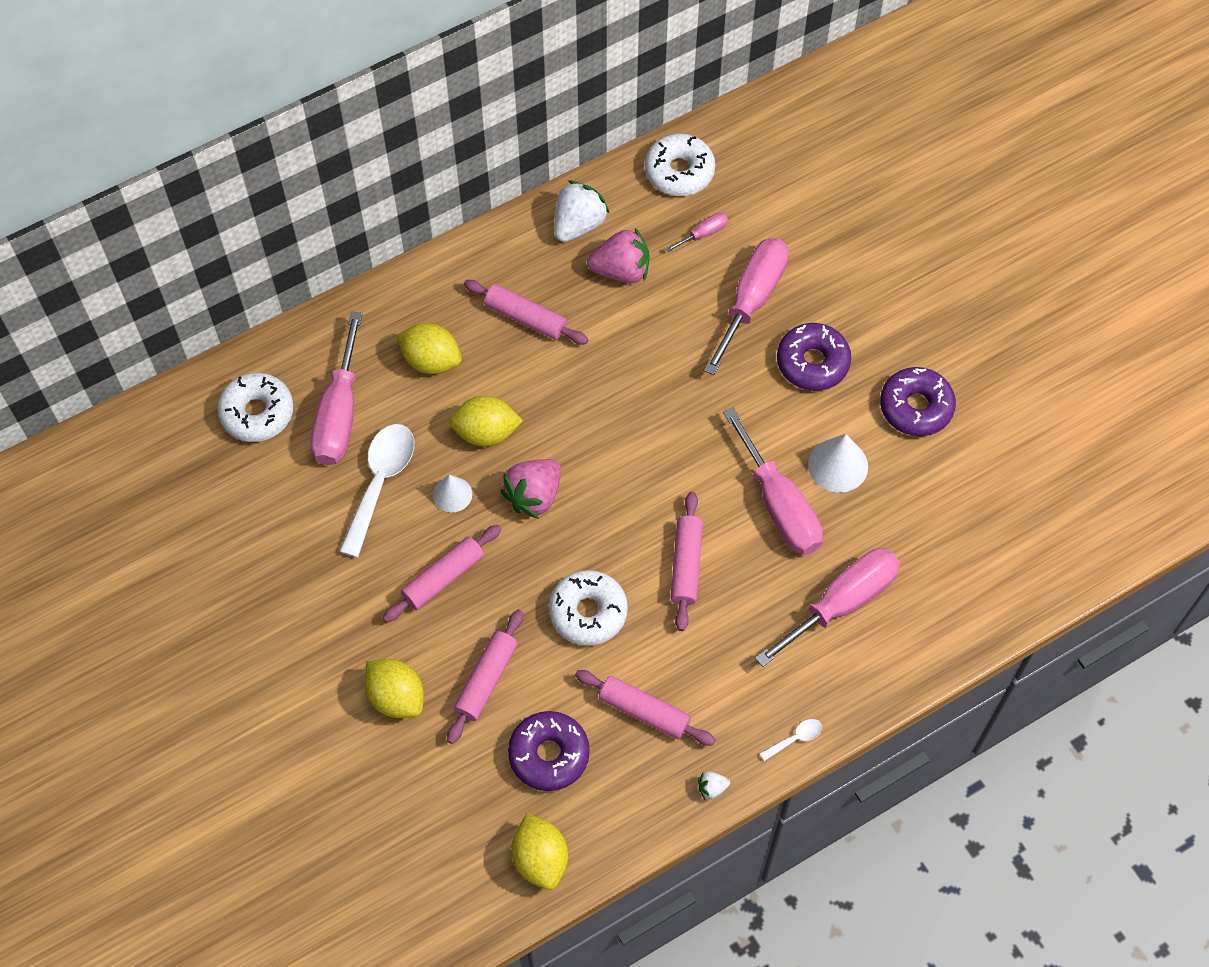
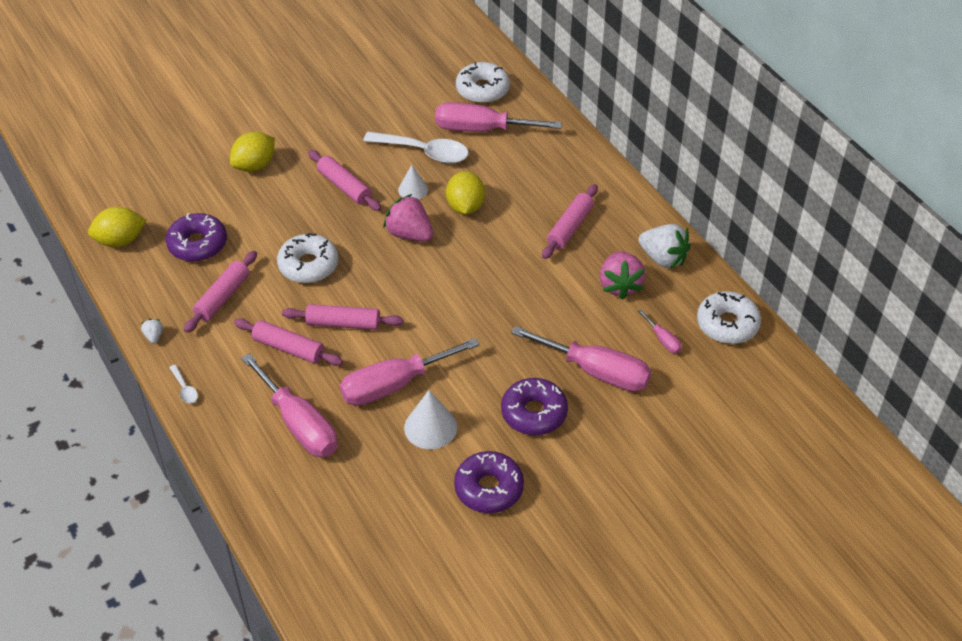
camera: 90 degrees right, 15 degrees down
yellow lemon [396,323,462,374] -> none
pink rolling pin [447,609,523,744] -> pink rolling pin moved to [234,318,343,366]

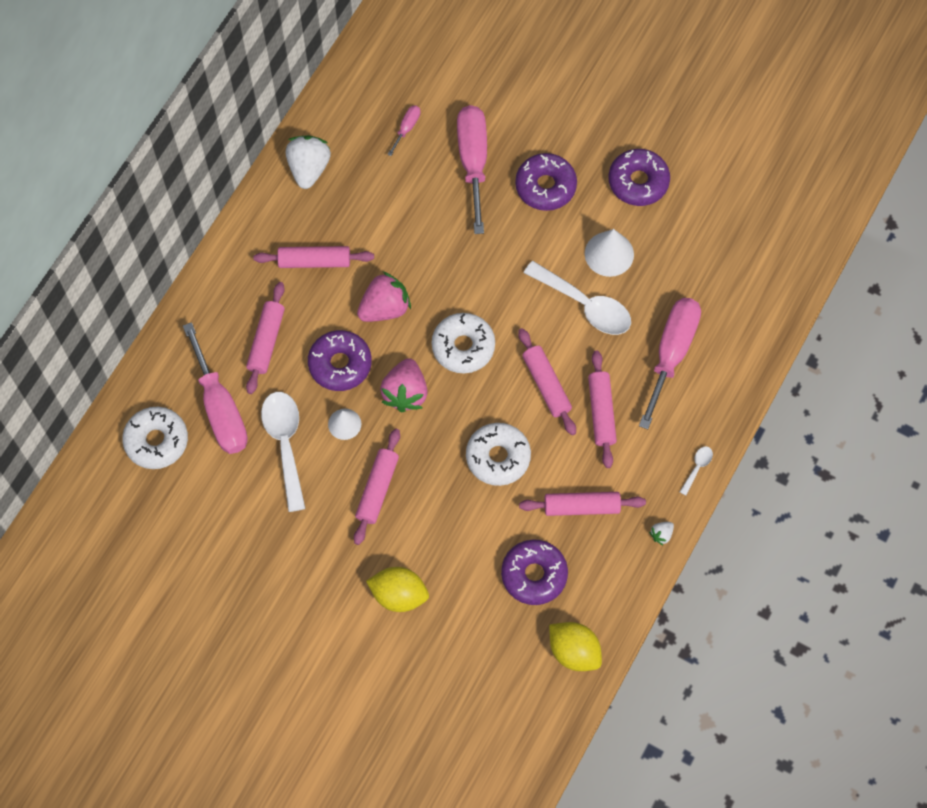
camera: 120 degrees left, 20 degrees up
pink screwdriver [340,338,480,406] -> white spoon [524,261,631,335]
yellow lemon [446,171,485,215] -> purple donut [308,330,372,391]
pink strawberry [600,251,645,300] -> pink strawberry moved to [357,272,411,322]
white donut [697,291,761,344] -> white donut moved to [432,313,495,373]
none -> pink rolling pin [246,282,285,394]

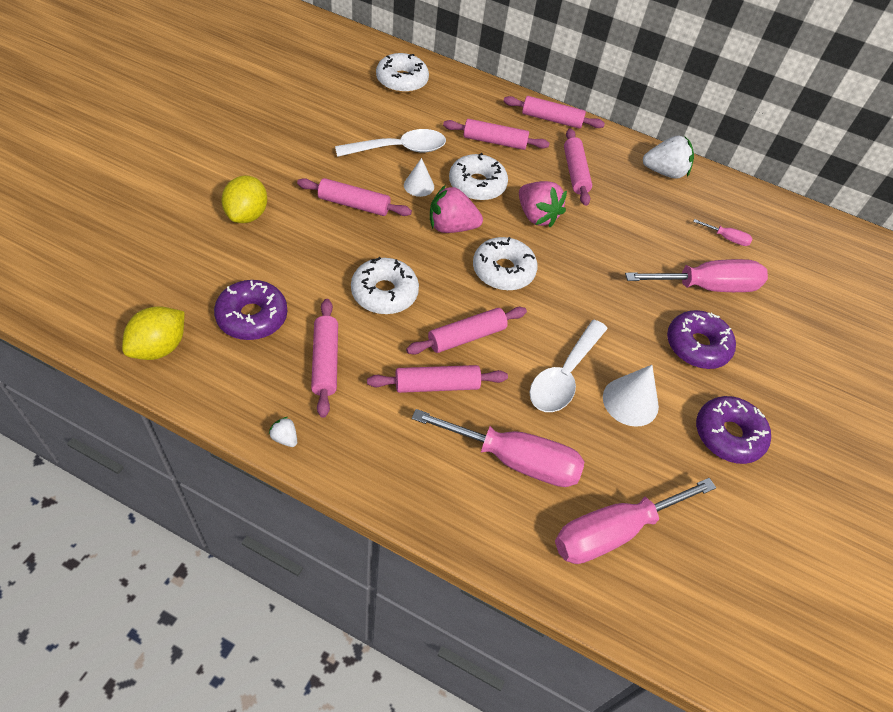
camera: 80 degrees right, 15 degrees down
pink screwdriver [183,322,248,454] -> pink screwdriver moved to [555,478,716,564]
purple donut [308,330,372,391] -> white donut [449,153,508,201]
white spoon [680,446,713,495] -> none
none -> pink rolling pin [503,96,605,129]

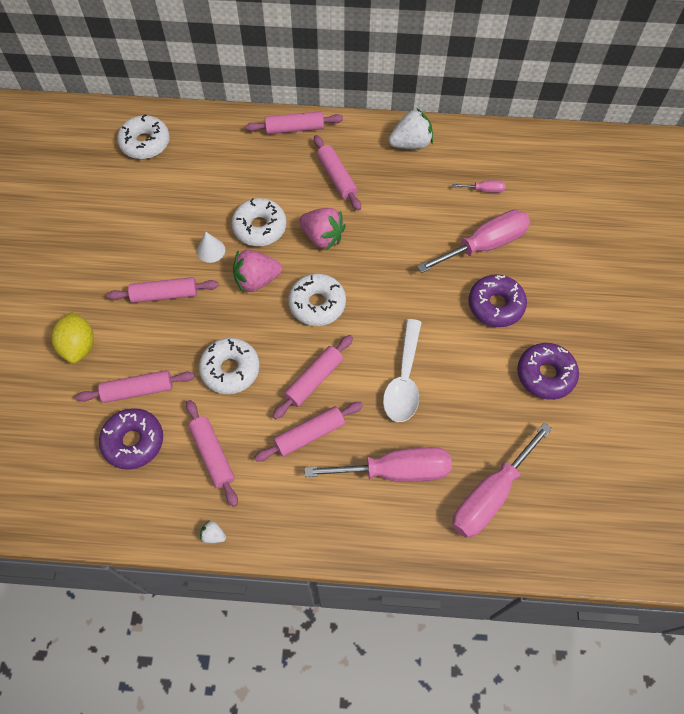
camera: 15 degrees left, 10 degrees up
yellow lemon [122,306,184,360] -> none
white spoon [335,129,446,157] -> none
pink rolling pin [443,119,549,150] -> pink rolling pin moved to [76,370,195,403]
white cone [603,365,659,427] -> none

